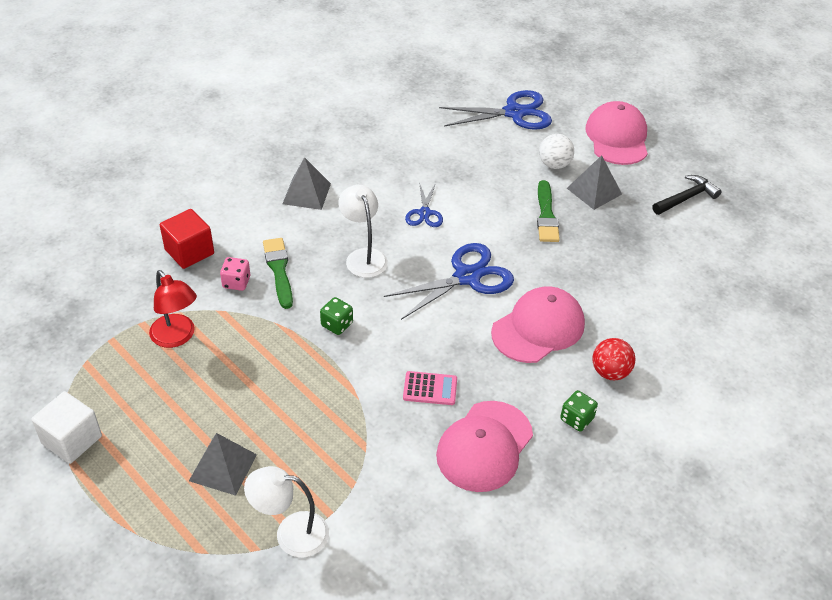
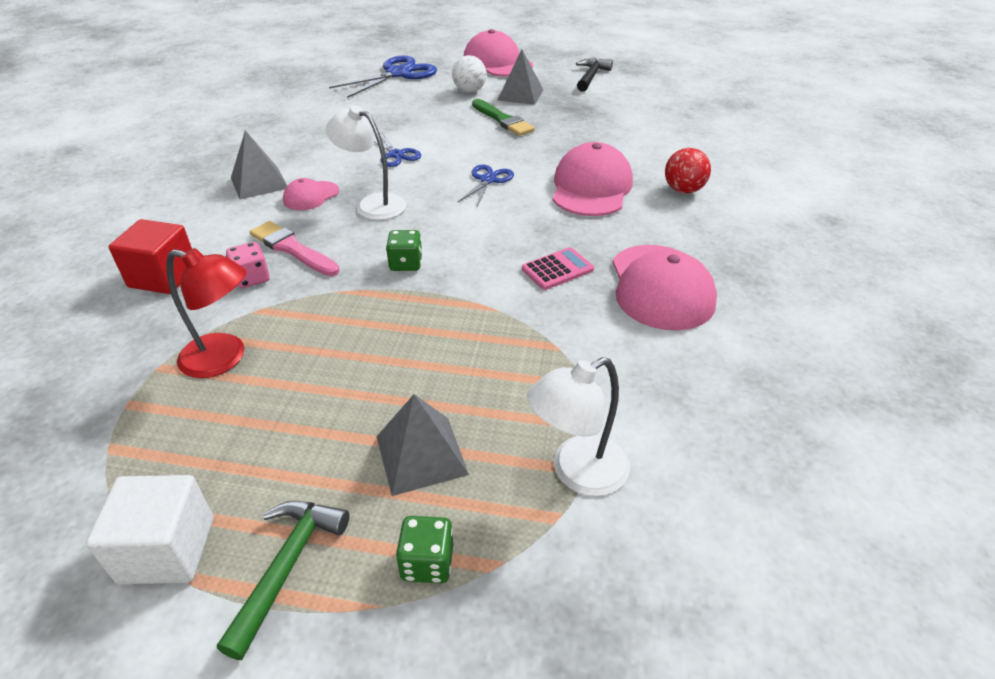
camera: 35 degrees left, 5 degrees down
green brush [263,238,293,309] -> pink brush [250,221,340,276]
blue scissors [384,243,514,320] -> blue scissors [458,164,514,206], size x0.55
green dice [560,390,598,432] -> green dice moved to [396,516,453,584]
none -> green hammer [217,501,349,660]
none -> pink cap [283,178,339,210]

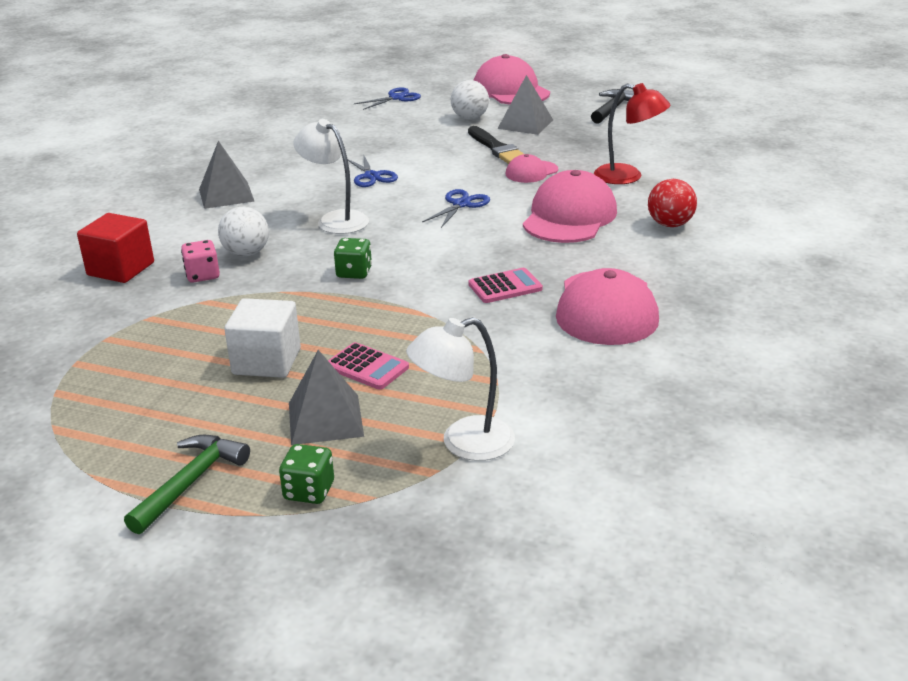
camera: 10 degrees right, 10 degrees down
white cube [86,475,214,584] -> white cube moved to [224,298,301,378]
red lamp [166,248,247,378] -> red lamp moved to [594,83,670,184]
pink brush [250,221,340,276] -> white ball [218,207,269,257]
pink cap [283,178,339,210] -> pink cap moved to [506,154,558,183]
blue scissors [329,55,437,98] -> blue scissors [354,87,421,110], size x0.55
green brush [472,99,535,136] -> black brush [468,126,524,164]
none -> pink calculator [328,342,409,390]

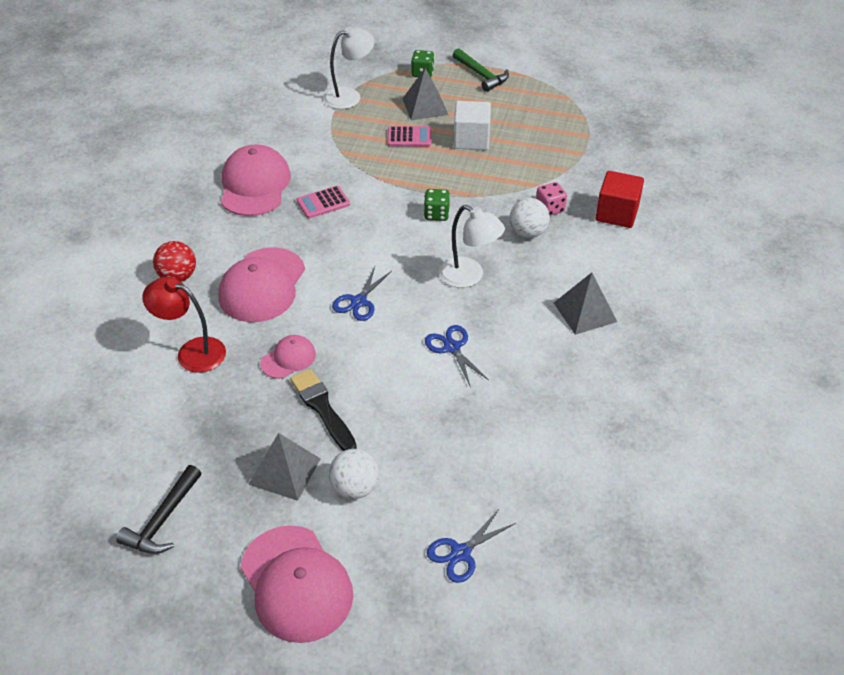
camera: 175 degrees right, 15 degrees up
green hammer [124,435,250,534] -> green hammer turned 60 degrees counterclockwise [453,48,509,92]
pink calculator [328,342,409,390] -> pink calculator turned 150 degrees clockwise [387,126,431,147]

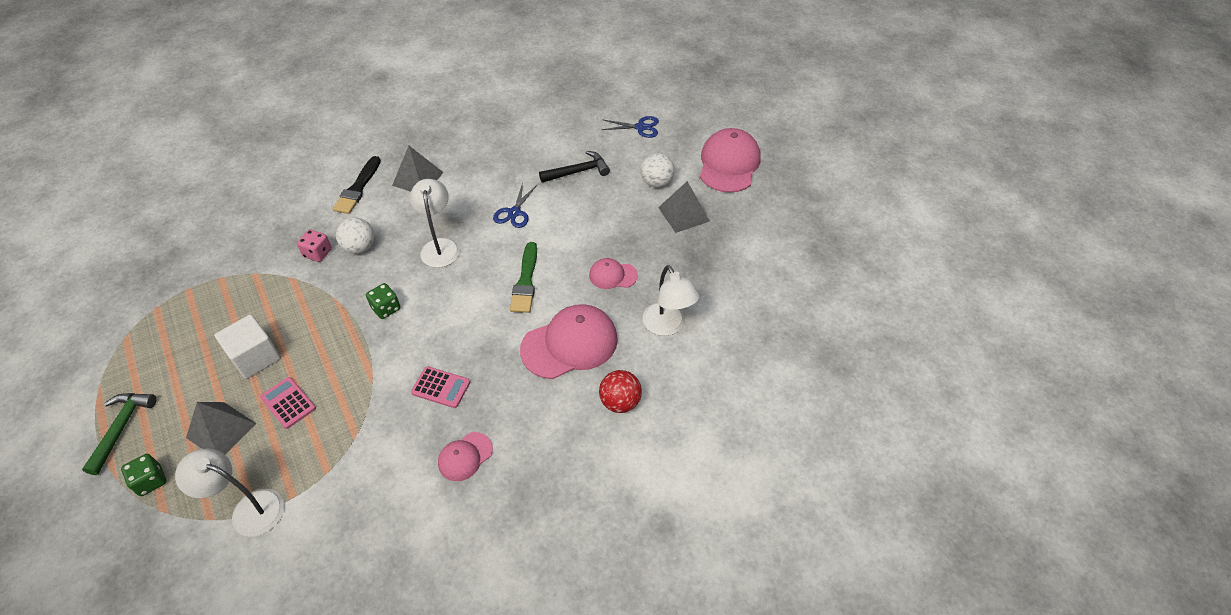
camera: 135 degrees left, 5 degrees up
black hammer [116,465,202,554] -> black hammer moved to [539,151,610,183]
red lamp [142,277,226,373] -> white lamp [643,265,700,336]
pink cap [221,144,291,216] -> pink cap [438,432,493,481], size x0.52
black brush [290,369,357,451] -> black brush moved to [333,156,381,214]
blue scissors [332,267,392,321] -> green brush [510,242,537,313]
red cube [596,171,644,228] -> none

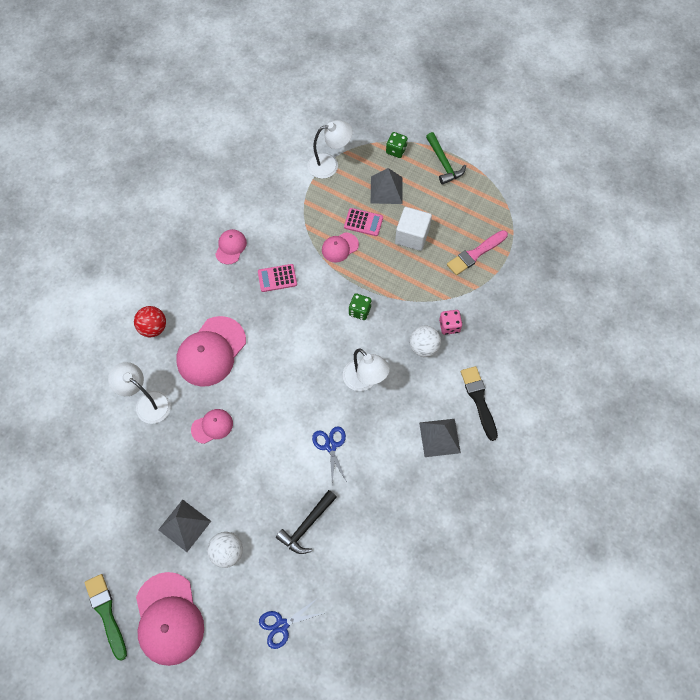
camera: 150 degrees right, 15 degrees up
green brush [510,242,537,313] -> green brush moved to [84,574,127,661]
none -> pink cap [322,232,359,262]
none -> pink brush [447,230,508,275]

